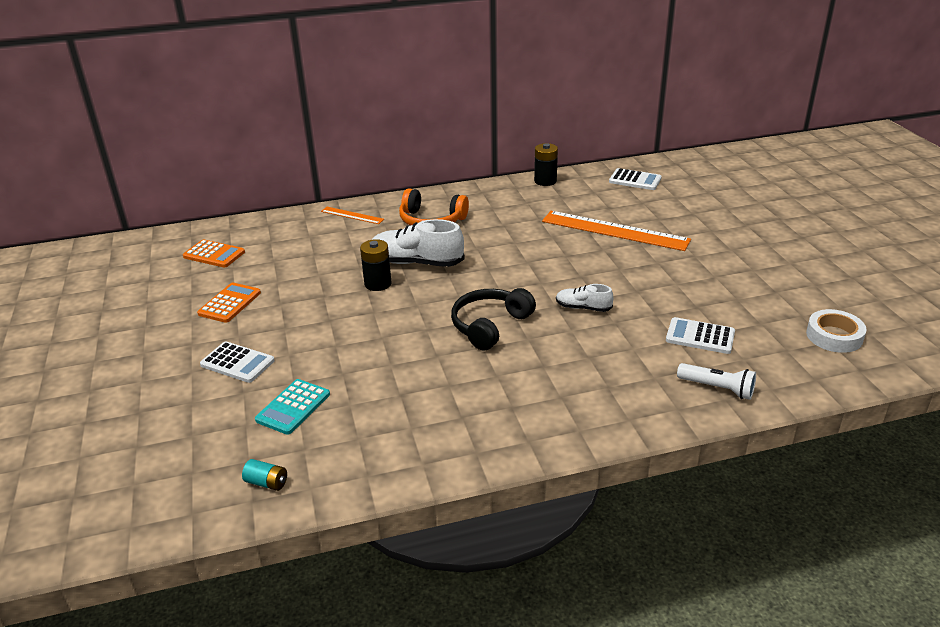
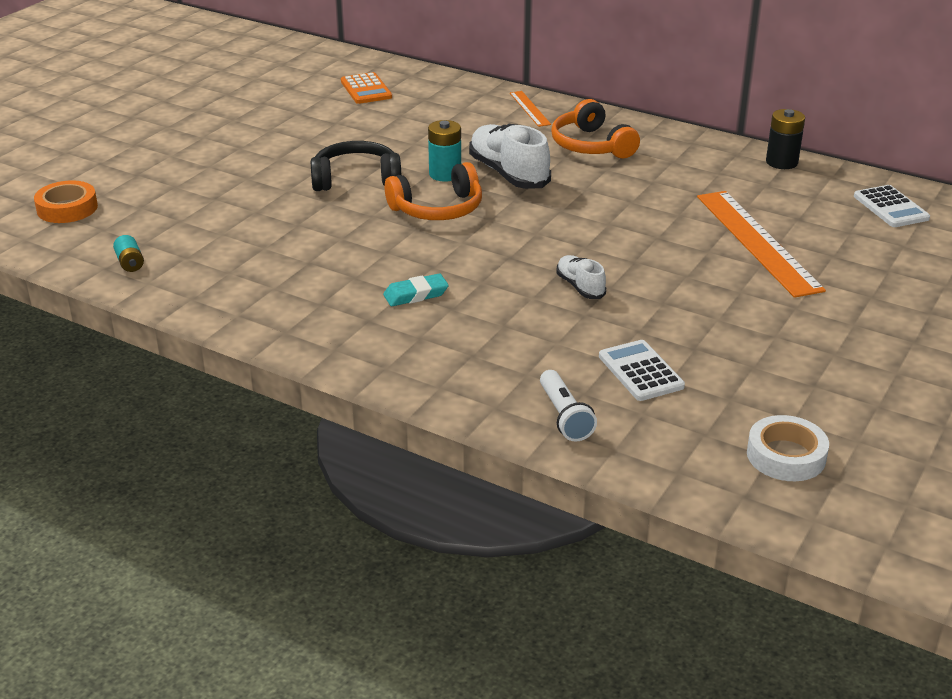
camera: 45 degrees right, 0 degrees up
orange calculator [197,283,261,323] -> none
white calculator [200,341,275,383] -> none
turquoise calculator [255,379,330,435] -> none
black battery [360,239,392,291] -> turquoise battery [428,120,461,182]
black headphones [451,288,536,350] -> black headphones moved to [311,141,401,191]
none -> orange tape [34,180,98,223]
none -> turquoise eraser [383,273,449,306]
none -> orange headphones [385,162,482,220]

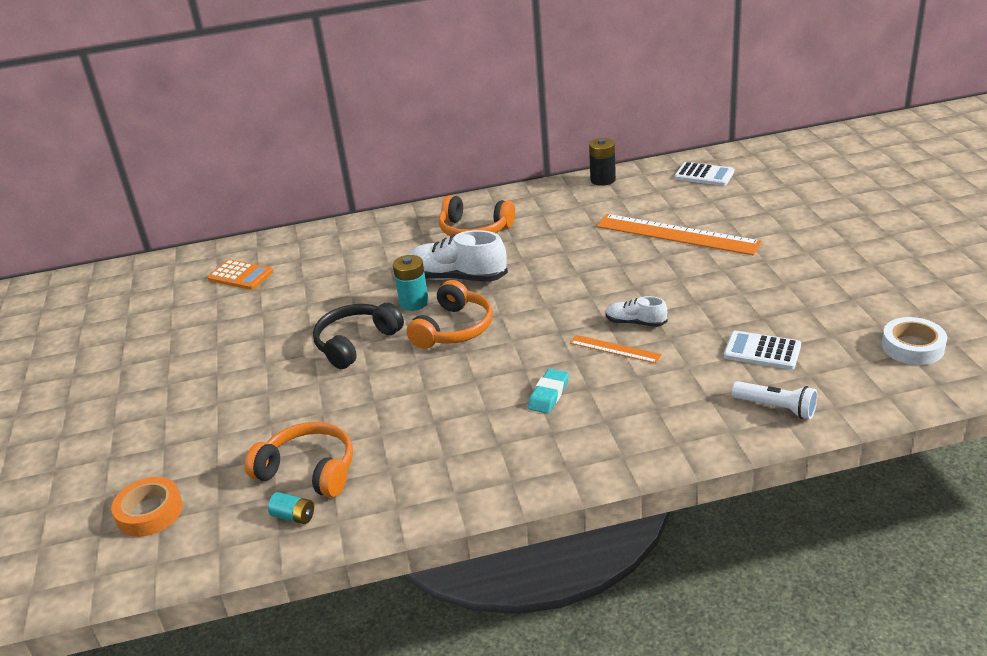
camera: 40 degrees left, 0 degrees up
orange ruler [510,91,551,127] -> orange ruler moved to [570,335,662,363]
none -> orange headphones [245,422,353,498]

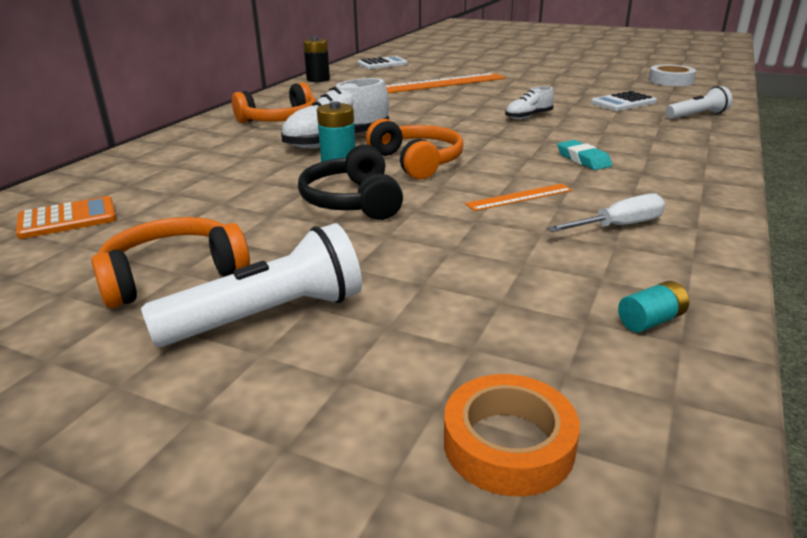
camera: 55 degrees left, 5 degrees down
orange headphones [245,422,353,498] -> orange headphones moved to [91,217,250,308]
orange ruler [570,335,662,363] -> orange ruler moved to [465,184,573,211]
none -> white flashlight [141,223,362,347]
none -> white screwdriver [547,193,665,232]

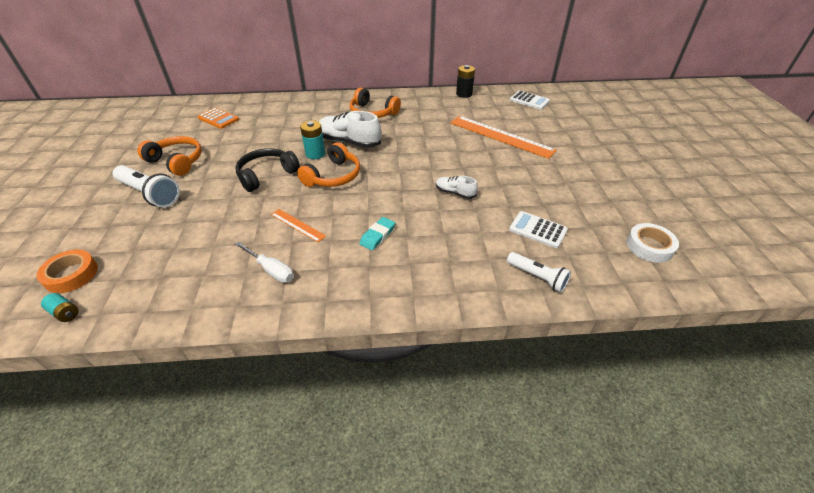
camera: 60 degrees right, 15 degrees up
turquoise battery [618,281,689,332] -> turquoise battery moved to [41,293,78,322]

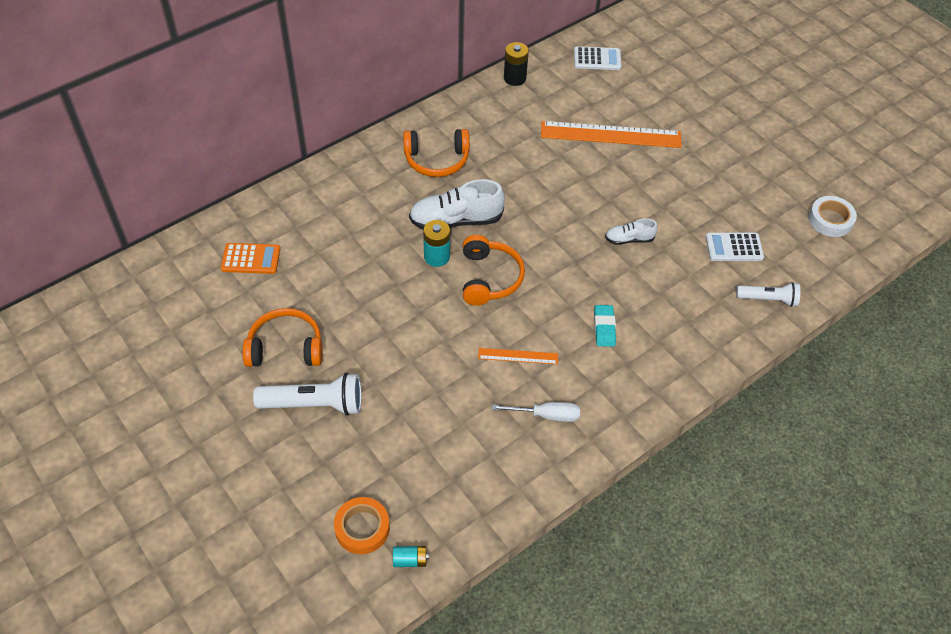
camera: 35 degrees left, 10 degrees up
black headphones [235,148,300,192] -> none

